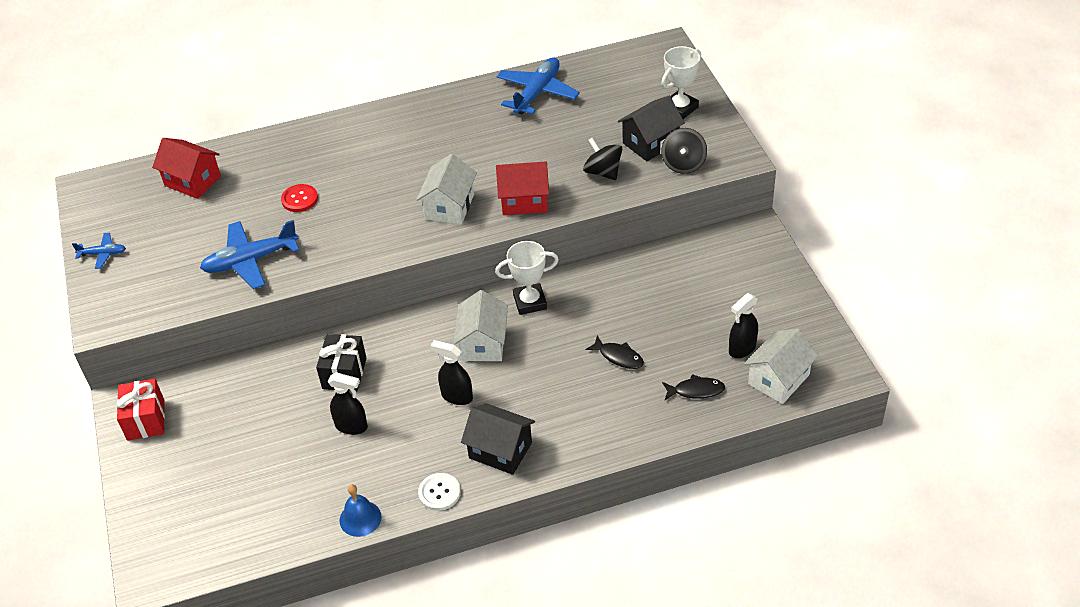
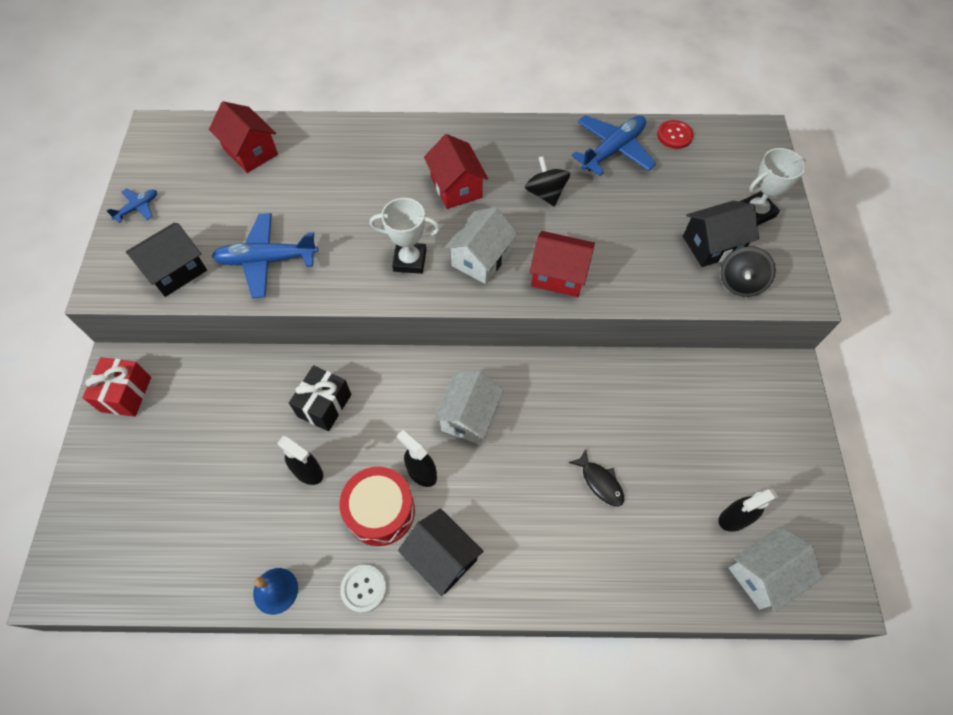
camera: 15 degrees right, 15 degrees up
blue plane [72,233,126,269] -> blue plane turned 60 degrees counterclockwise [107,189,157,223]
red button [281,184,318,212] -> red button moved to [657,120,694,149]
white trophy [495,241,559,315] -> white trophy moved to [370,198,440,274]
black spinning top [583,137,622,180] -> black spinning top moved to [525,156,570,206]
black fish [662,374,725,400] -> none
none -> black house [126,223,207,297]
none -> red drum [340,467,415,546]
none -> red house [424,134,488,209]

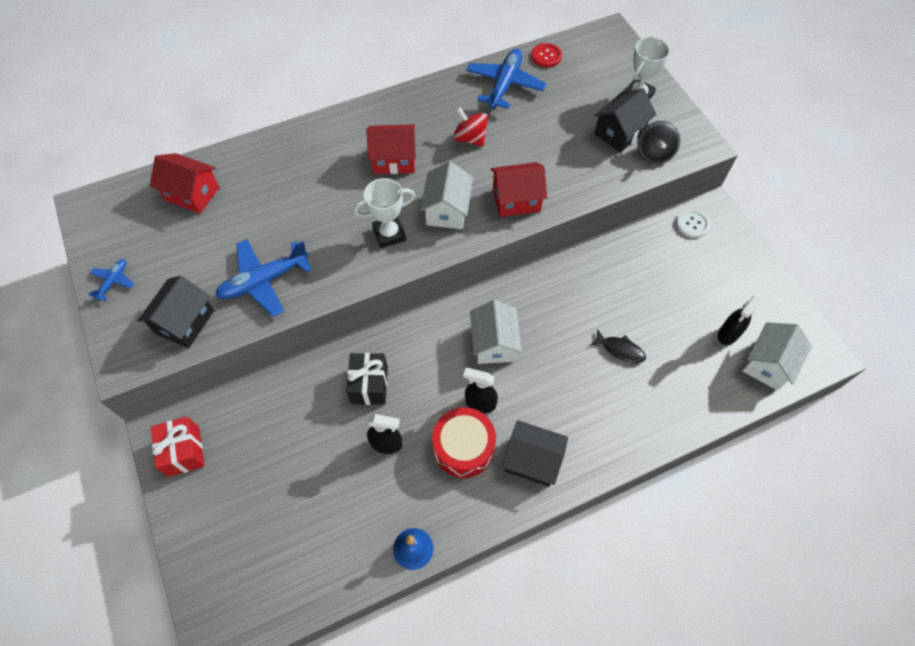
camera: 25 degrees left, 0 degrees up
white button [340,565,387,613] -> white button moved to [676,209,710,238]
red house [424,134,488,209] -> red house turned 45 degrees counterclockwise [366,124,416,174]
black spinning top [525,156,570,206] -> red spinning top [453,107,488,147]

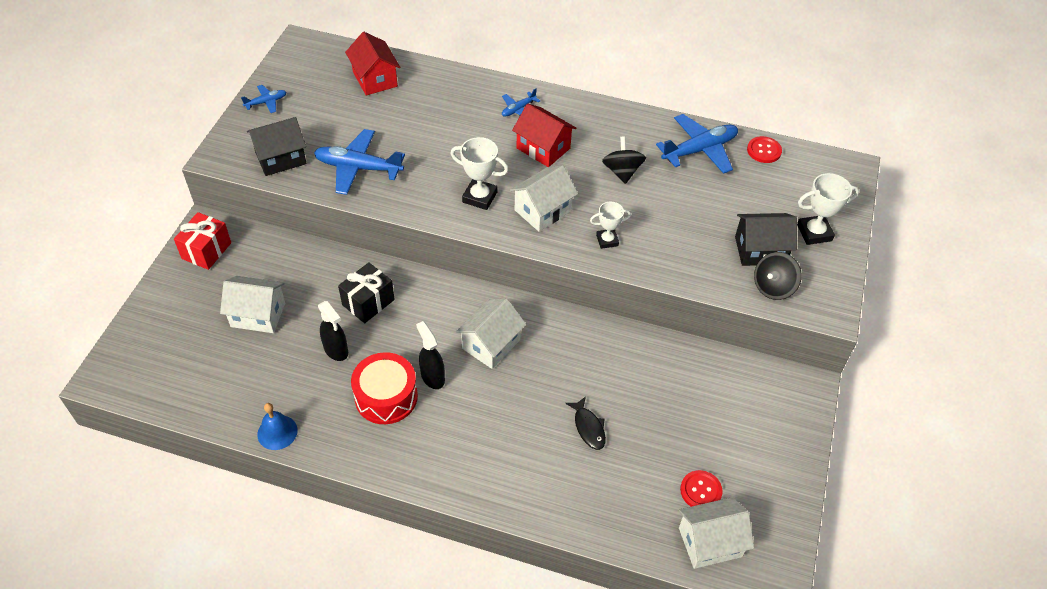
camera: 40 degrees right, 10 degrees down
red spinning top [453,107,488,147] -> black spinning top [602,136,646,184]
red house [491,162,547,217] -> white trophy [590,202,631,249]
black house [502,420,568,487] -> none
white button [676,209,710,238] -> none
black spray bottle [718,295,762,345] -> red button [680,470,723,507]
none -> white house [220,276,285,333]
none -> blue plane [502,88,540,117]

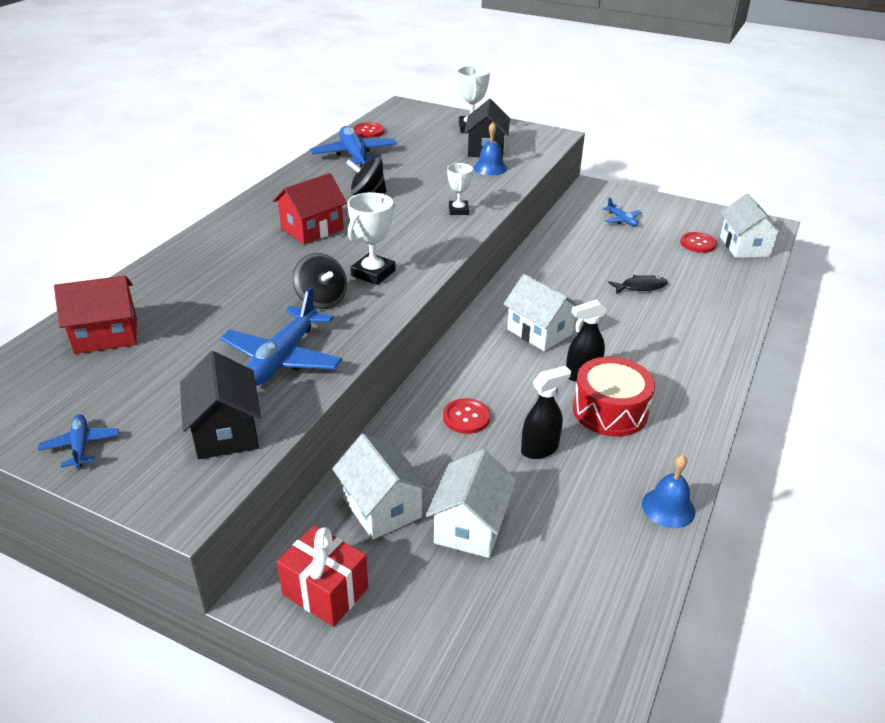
camera: 80 degrees left, 15 degrees down
black gift [338,262,395,323] -> red button [443,398,490,434]
blue plane [502,88,540,117] -> blue plane moved to [602,197,642,226]
white house [510,165,578,232] -> white house moved to [332,434,430,540]
black spinning top [754,252,802,300] -> black spinning top moved to [293,253,347,309]
none -> blue bell [474,122,507,175]

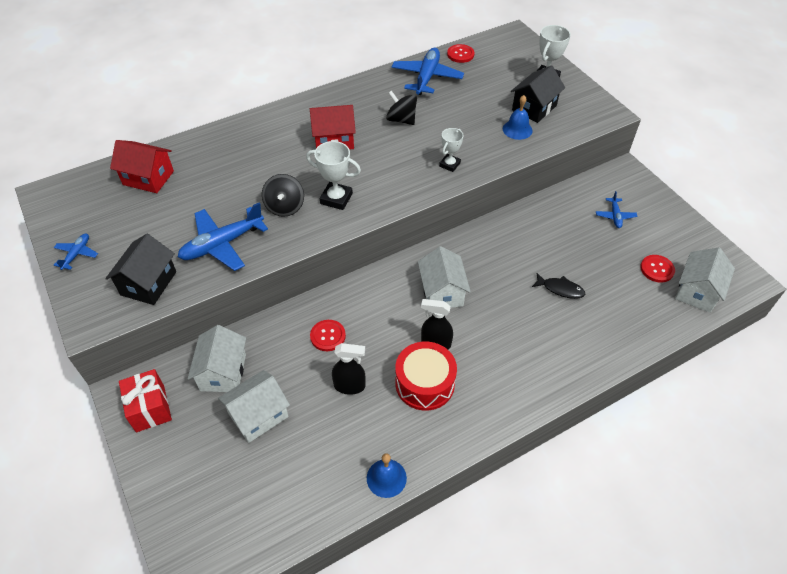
camera: 35 degrees right, 15 degrees up
white trophy [347,192,395,285] -> white trophy turned 45 degrees clockwise [306,141,361,210]

